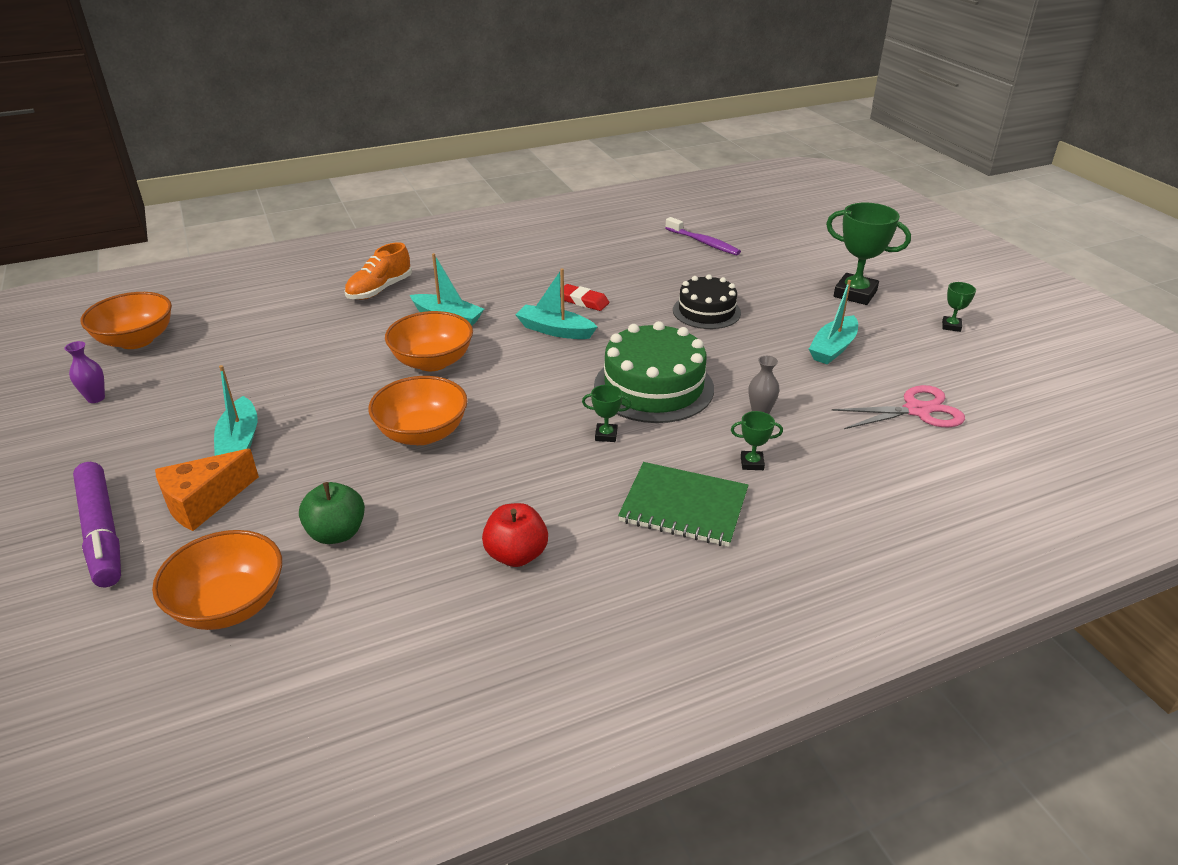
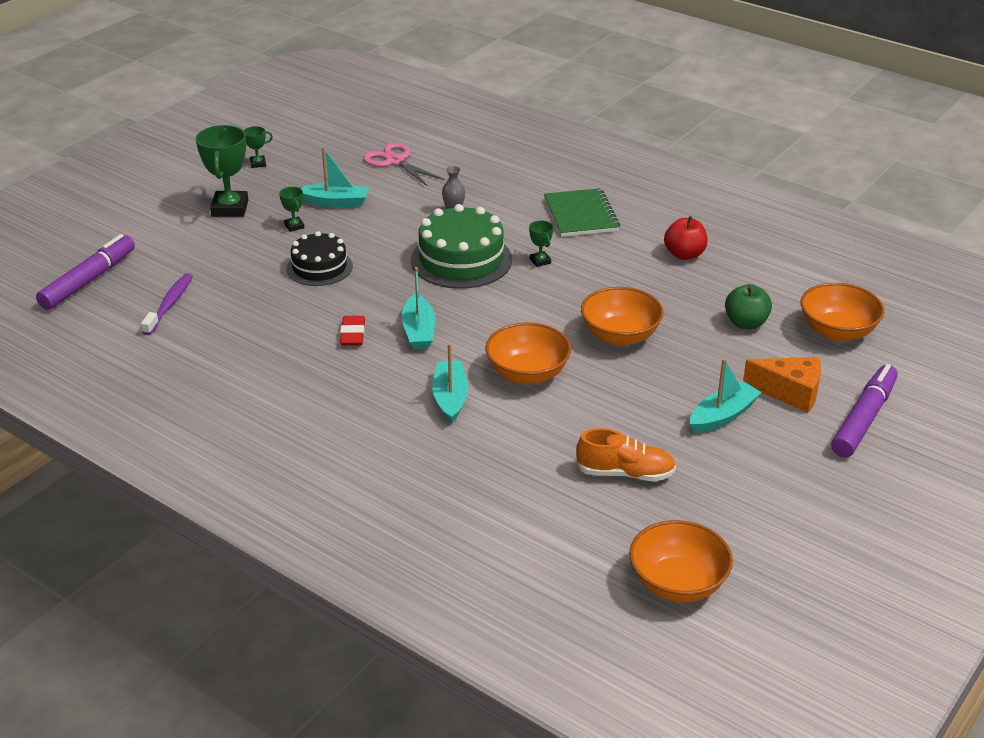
camera: 120 degrees left, 0 degrees up
purple vase [64,341,105,403] -> none
orange shoe [344,242,412,300] -> orange shoe moved to [575,428,676,481]
green trophy [731,411,783,470] -> green trophy moved to [279,187,304,232]
none -> purple marker [36,234,135,310]

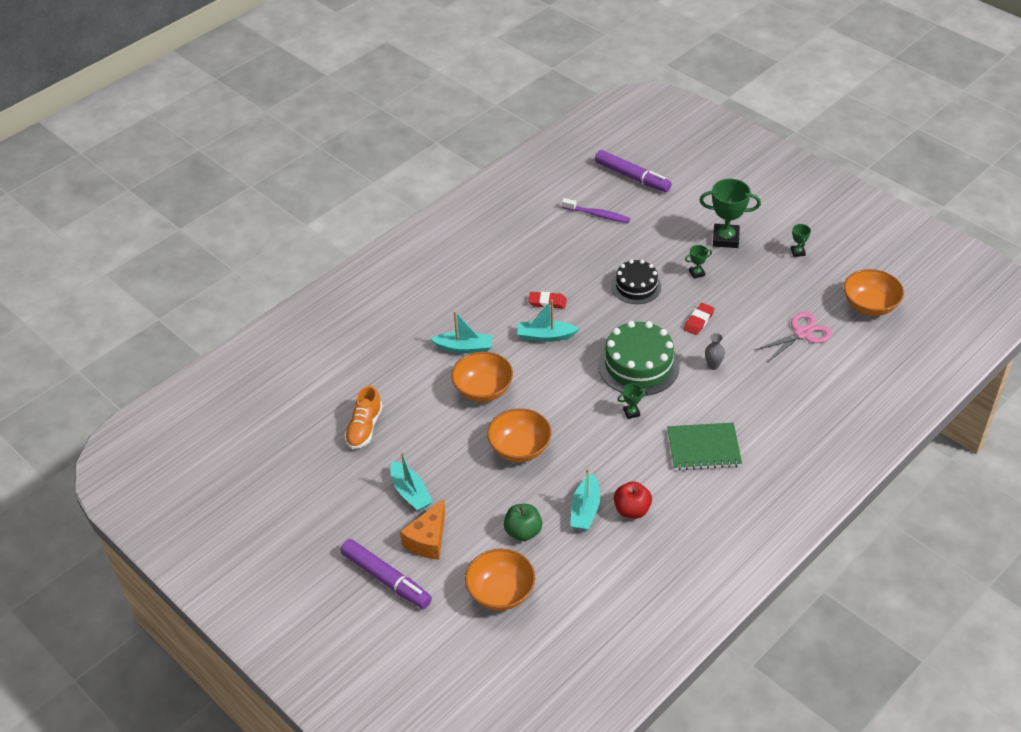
camera: 100 degrees right, 10 degrees up
turquoise boat [299,147,369,207] -> turquoise boat moved to [570,468,600,531]
orange bowl [629,520,733,603] -> orange bowl moved to [844,269,904,316]
none -> red eraser [684,303,715,335]

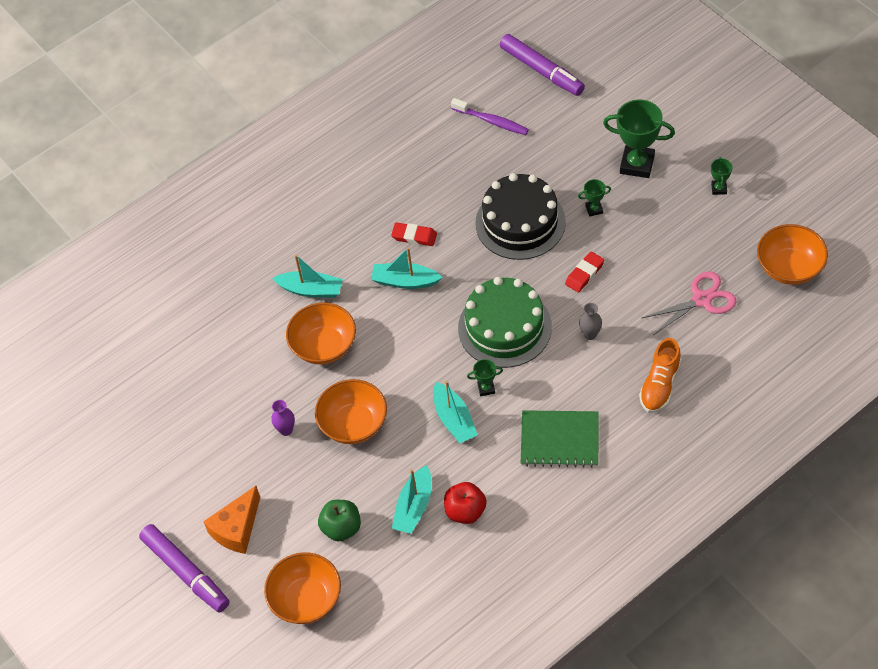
camera: 10 degrees right, 10 degrees up
orange shoe [344,386,383,449] -> orange shoe moved to [639,338,682,413]
turquoise boat [390,452,433,511] -> turquoise boat moved to [433,381,477,443]
black cake [612,260,661,304] -> black cake [475,173,566,260], size x1.56
none -> purple vase [271,400,295,436]

